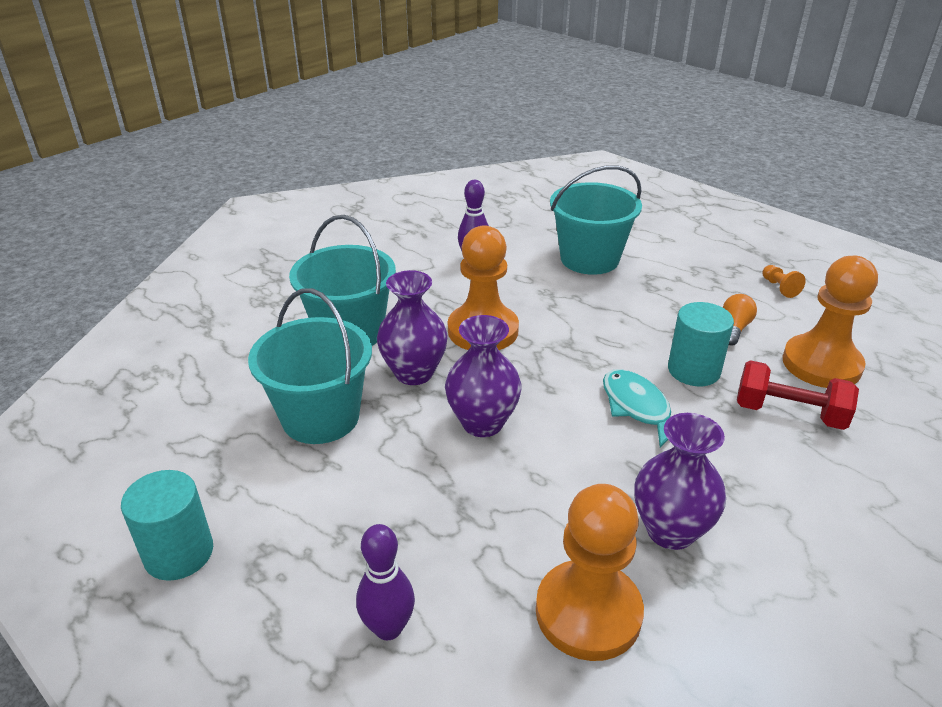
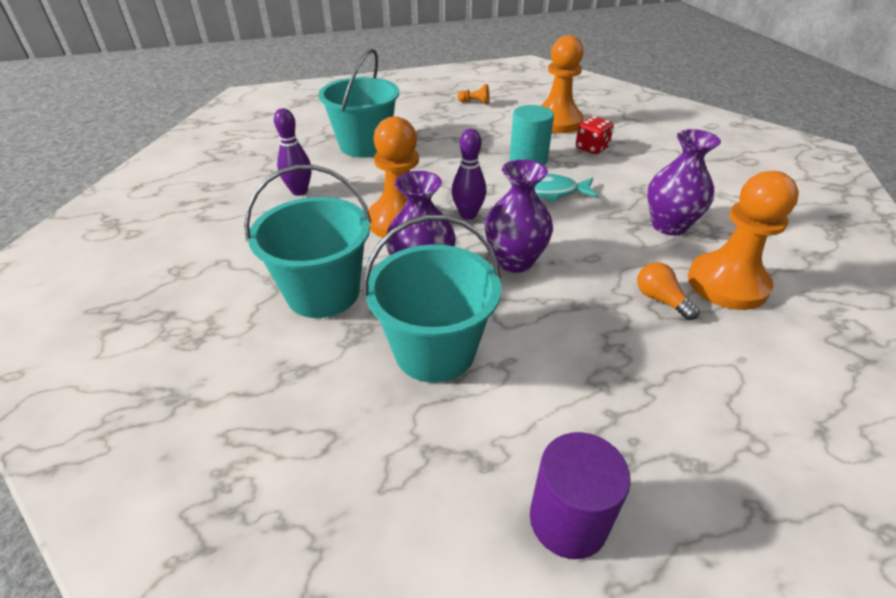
camera: 60 degrees left, 5 degrees up
turquoise cylinder [121,470,213,581] -> purple cylinder [530,432,631,559]
purple bowling pin [356,524,415,640] -> purple bowling pin moved to [452,129,487,220]
orange light bulb [723,294,757,345] -> orange light bulb moved to [637,262,699,320]
red dumbbell [737,360,859,430] -> red dice [576,116,614,154]

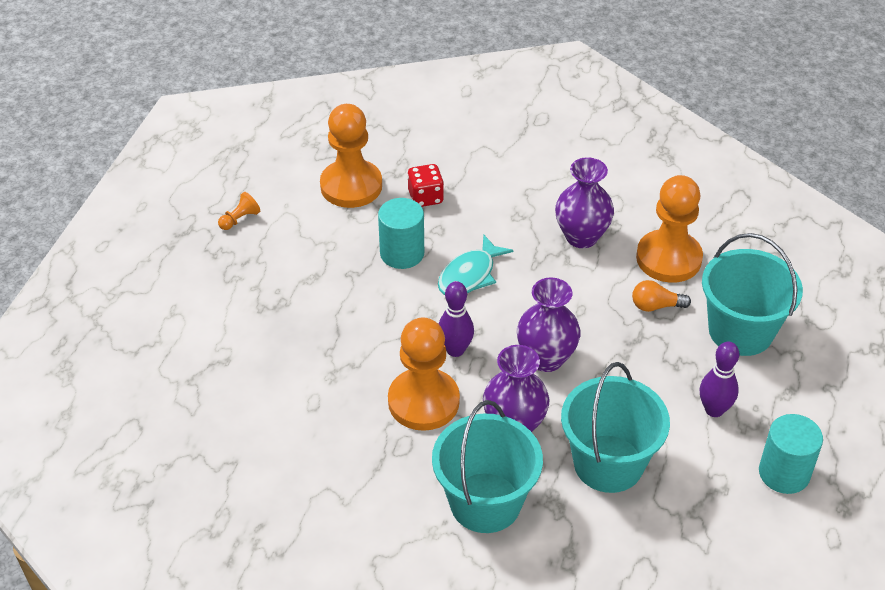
camera: 55 degrees left, 5 degrees up
purple bowling pin [274,108,312,196] -> purple bowling pin moved to [699,341,739,417]
turquoise bucket [318,49,399,158] -> turquoise bucket moved to [702,233,803,356]
purple cylinder [530,432,631,559] -> turquoise cylinder [759,414,823,494]

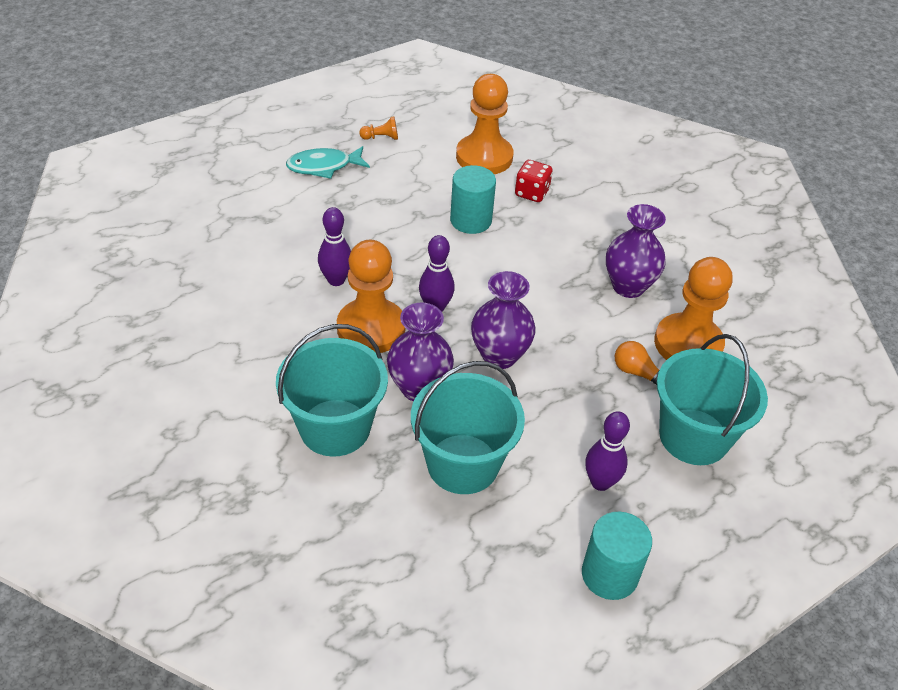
camera: 35 degrees right, 0 degrees up
turquoise fish [438,235,513,295] -> turquoise fish moved to [286,146,370,179]
none -> purple bowling pin [318,207,351,286]

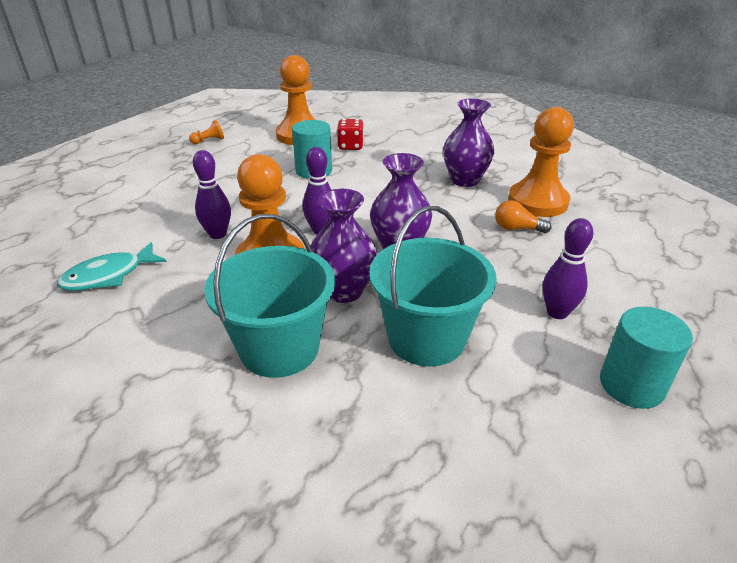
camera: 20 degrees left, 10 degrees down
turquoise fish [286,146,370,179] -> turquoise fish moved to [57,242,167,291]
turquoise bucket [657,334,768,465] -> none

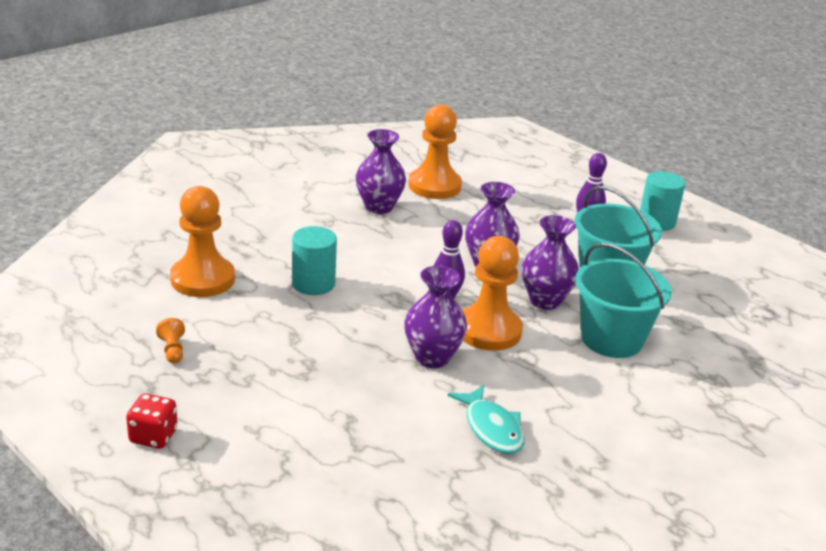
camera: 80 degrees left, 5 degrees down
purple bowling pin [193,150,231,239] -> purple vase [404,266,467,368]
red dice [337,119,364,150] -> red dice moved to [126,394,178,449]
orange light bulb [495,200,552,233] -> none

